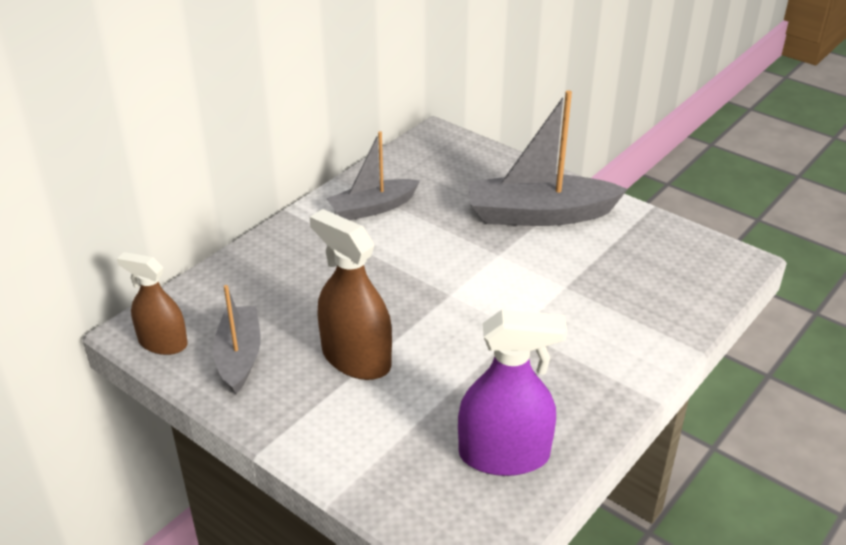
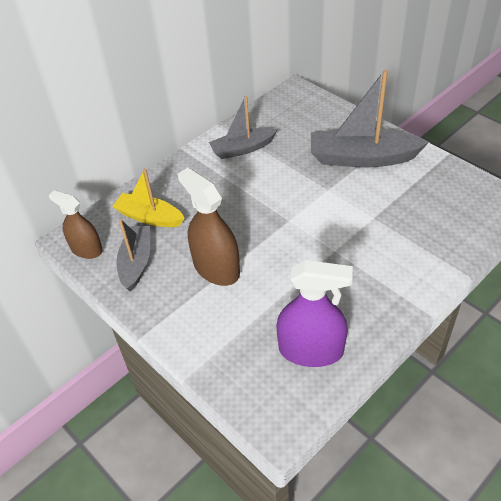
camera: 10 degrees right, 10 degrees up
none -> yellow boat [112,168,185,227]

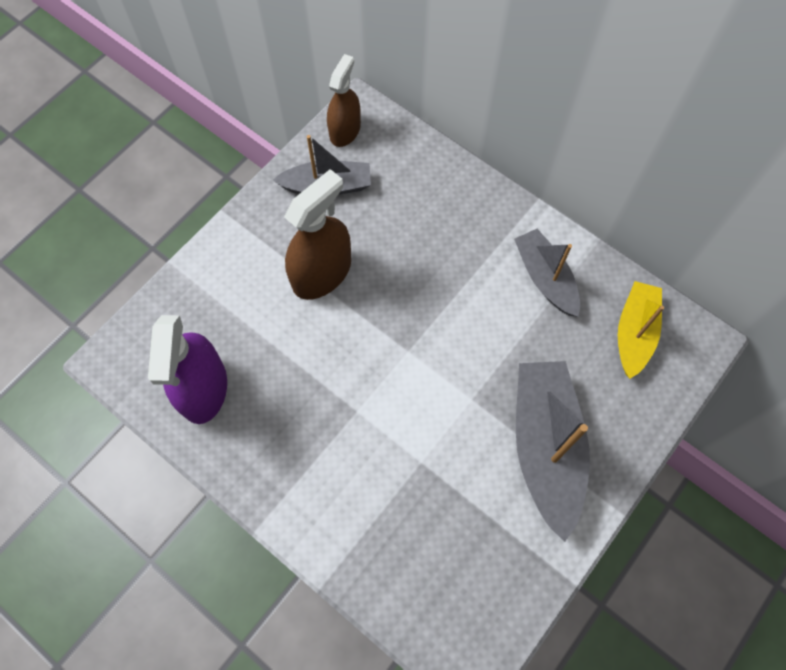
camera: 80 degrees right, 20 degrees up
yellow boat [112,168,185,227] -> yellow boat moved to [618,281,664,379]

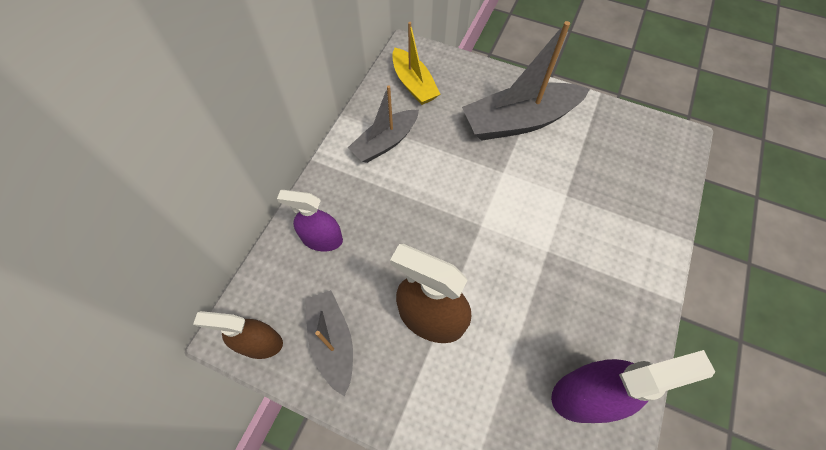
camera: 105 degrees left, 5 degrees down
yellow boat [618,281,664,379] -> yellow boat turned 120 degrees counterclockwise [392,22,440,105]
none -> purple spray bottle [277,190,343,251]

